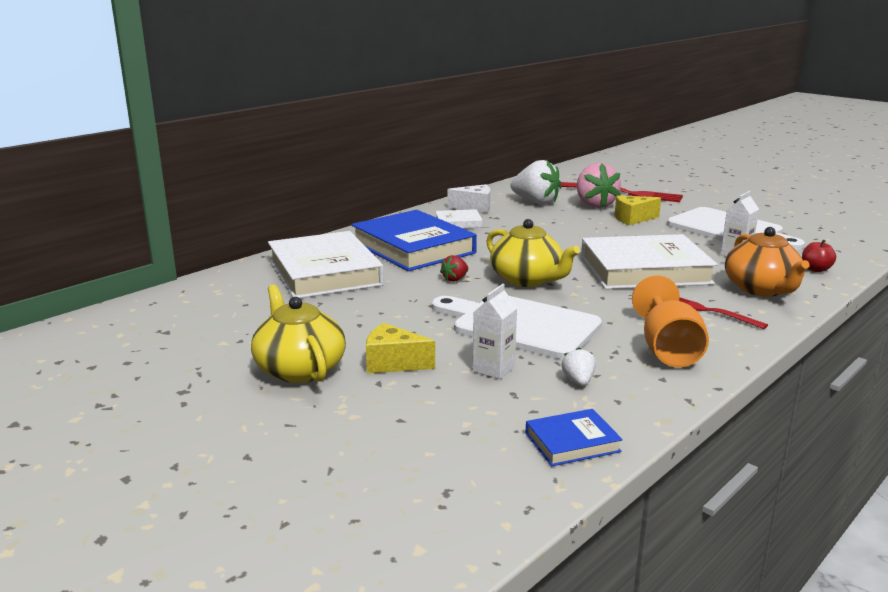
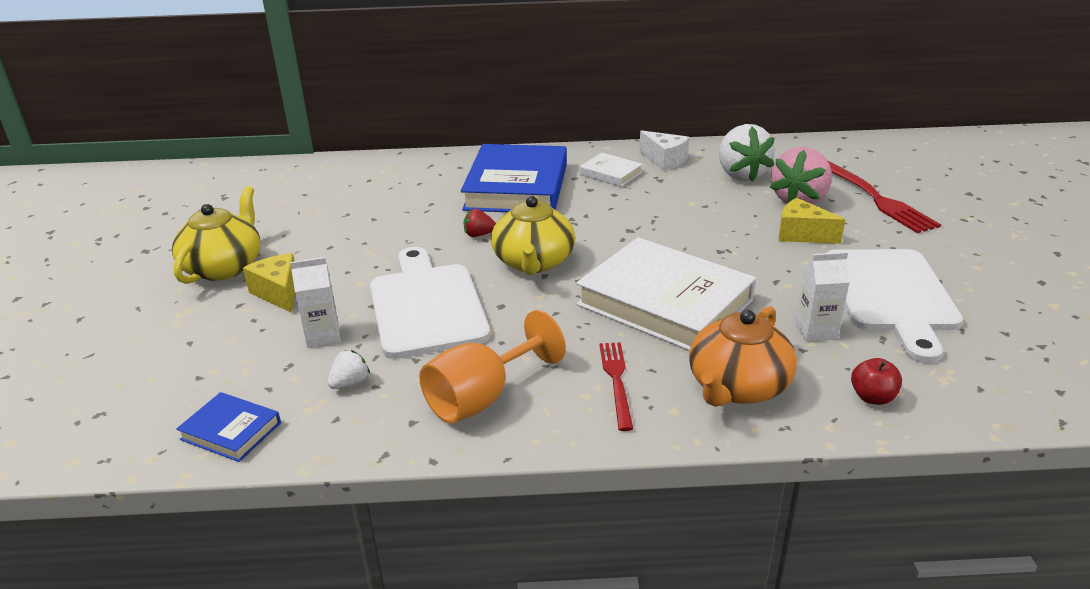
camera: 45 degrees right, 10 degrees up
white book [268,231,384,298] -> none

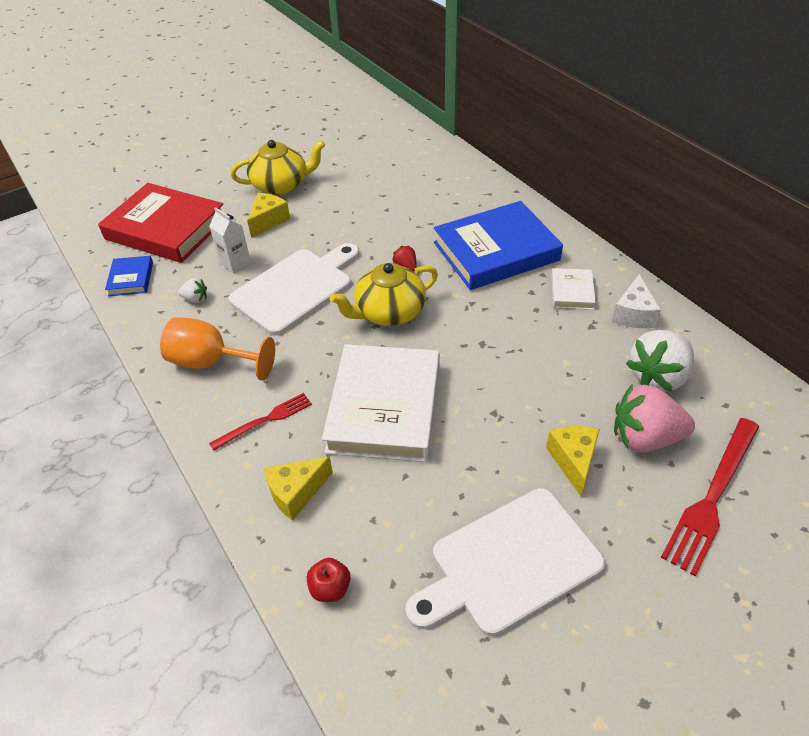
camera: 60 degrees right, 15 degrees up
orange teapot [689,306,797,407] -> yellow cheese [264,456,333,521]
white carton [795,252,850,341] -> none
none -> red book [98,183,223,263]

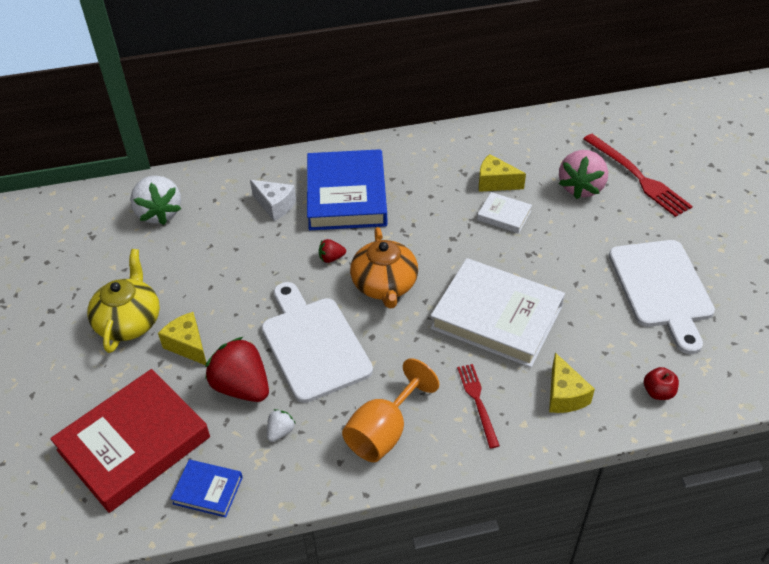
camera: 70 degrees left, 0 degrees up
white carton [209,207,251,273] -> red strawberry [205,337,269,402]
yellow teapot [330,263,438,326] -> orange teapot [350,227,418,309]
yellow cheese [546,426,600,496] -> yellow cheese moved to [479,154,526,192]
white book [551,268,596,310] -> white book moved to [477,192,532,233]
white cheese [612,274,661,328] -> white cheese moved to [250,180,296,221]
white strawberry [626,330,694,392] -> white strawberry moved to [130,175,181,225]

